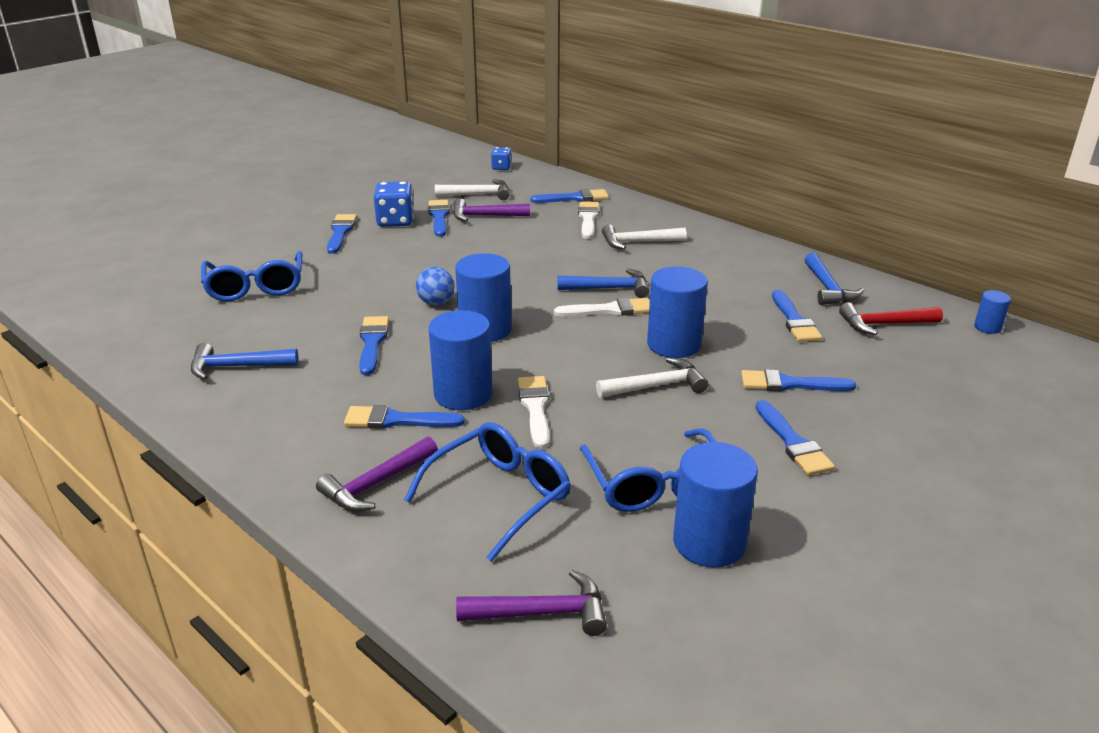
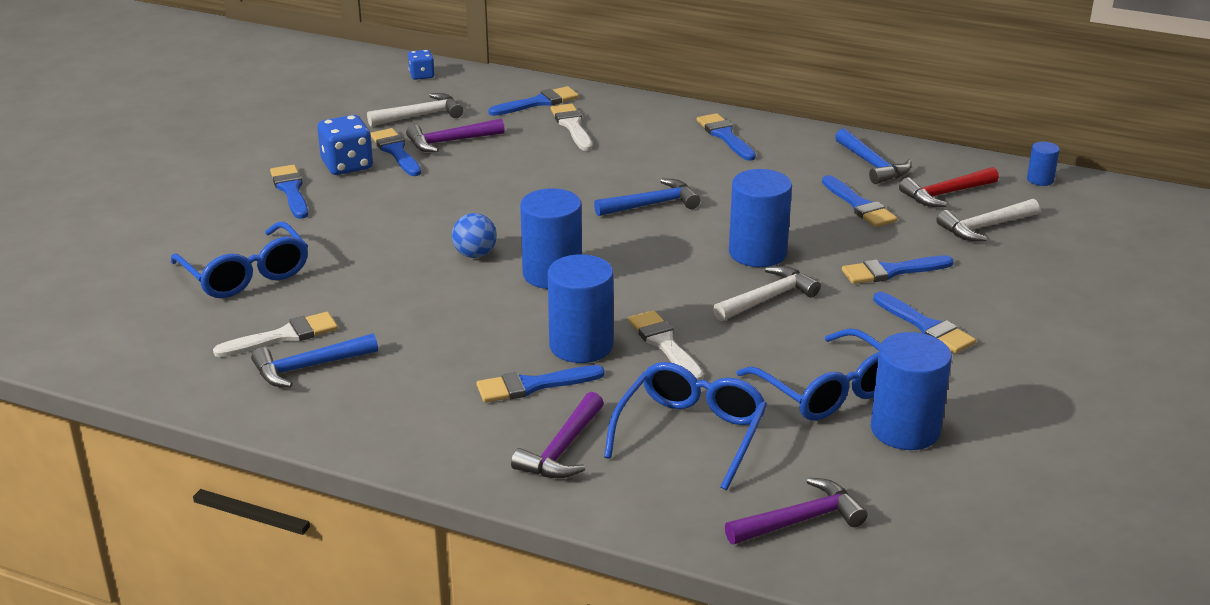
camera: 20 degrees left, 0 degrees up
blue brush [359,316,389,375] -> blue brush moved to [697,113,756,161]
white brush [554,298,650,317] -> white brush moved to [213,312,338,357]
white hammer [602,224,687,249] -> white hammer moved to [936,199,1040,241]

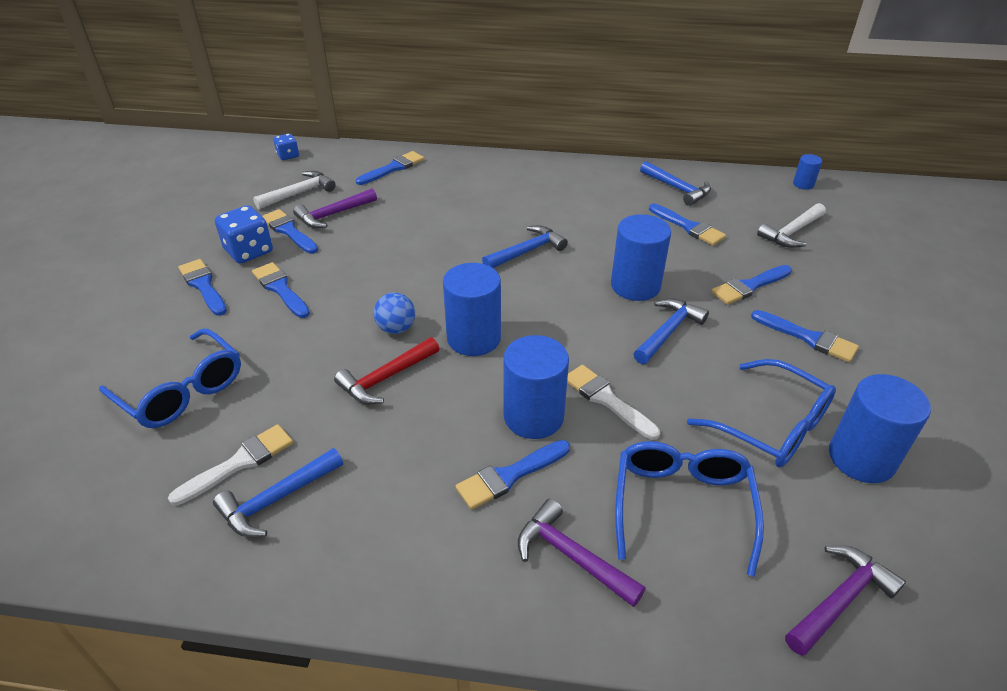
camera: 15 degrees left, 10 degrees up
purple hammer [511,392,604,478] -> purple hammer turned 120 degrees clockwise [518,499,646,607]
white brush [551,103,592,151] -> none
blue brush [697,113,756,161] -> blue brush moved to [252,262,310,318]
white hammer [713,266,821,321] -> blue hammer [633,298,709,364]
red hammer [899,167,999,207] -> red hammer moved to [334,337,439,404]

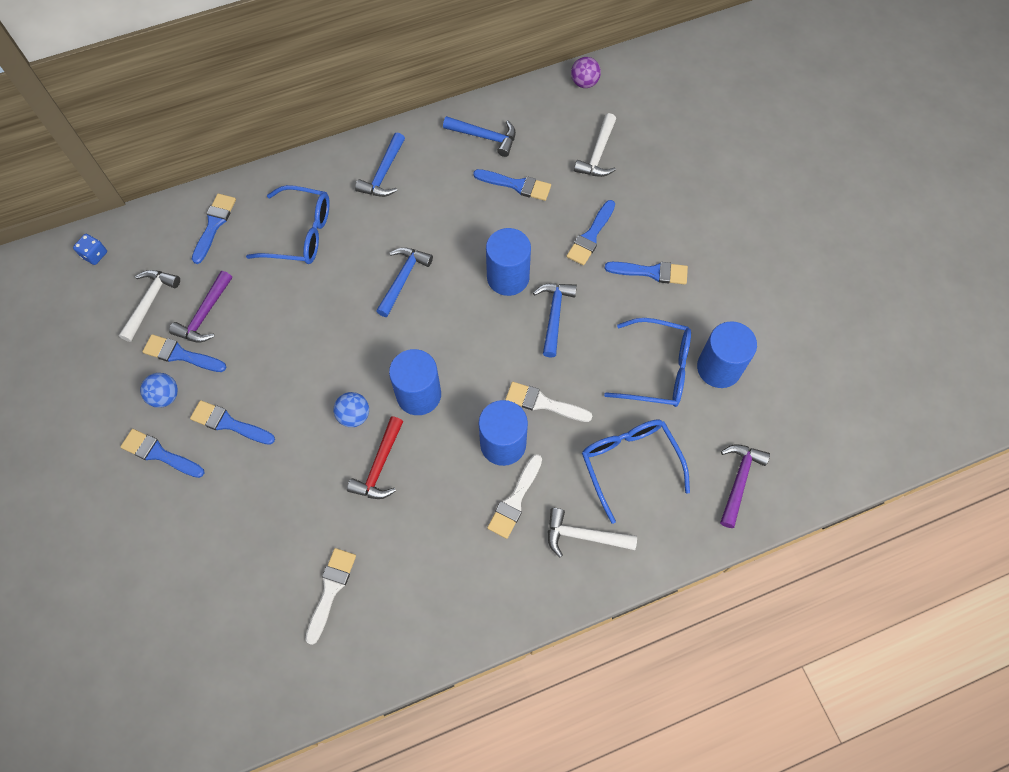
camera: 30 degrees left, 25 degrees up
blue glasses [99,328,241,428] -> blue glasses moved to [246,185,330,264]
blue hammer [213,448,343,537] -> blue hammer moved to [355,133,405,197]
blue dice [215,205,273,264] -> blue ball [140,373,178,408]
blue brush [456,440,570,510] -> white brush [487,454,542,539]
purple hammer [518,499,646,607] -> white hammer [548,508,637,558]
blue cylinder [793,154,822,190] -> purple ball [571,57,601,88]

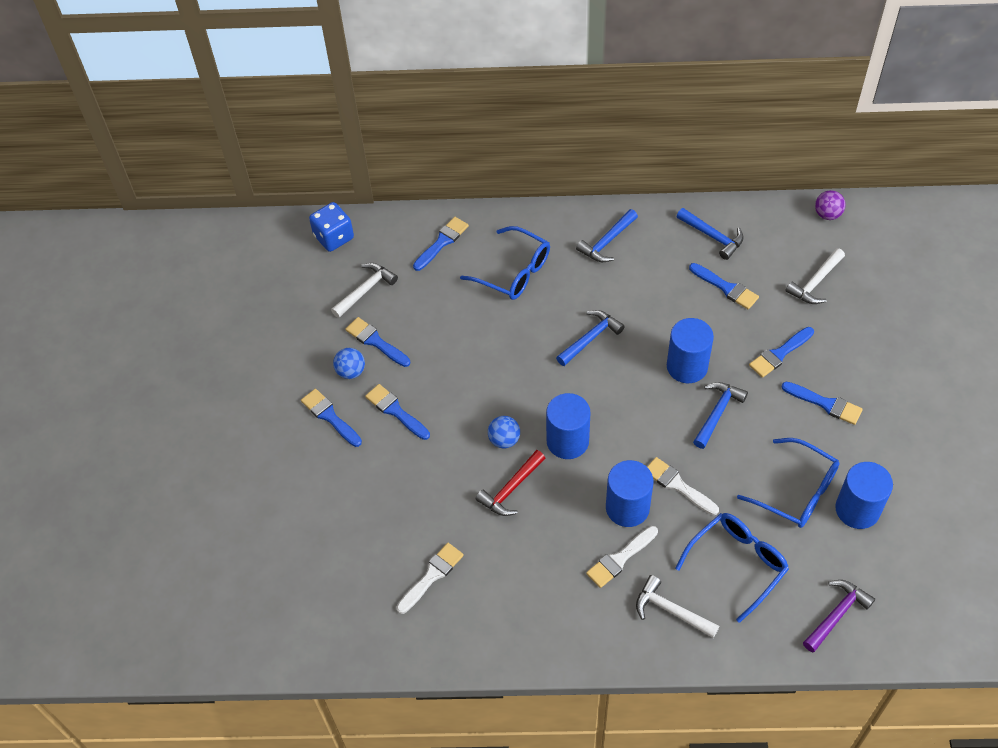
camera: 25 degrees right, 10 degrees down
blue dice [73,234,107,265] -> blue dice [309,202,354,252], size x1.72
purple hammer [169,271,232,342] -> none
blue glasses [582,419,690,524] -> blue glasses turned 45 degrees clockwise [675,513,789,623]

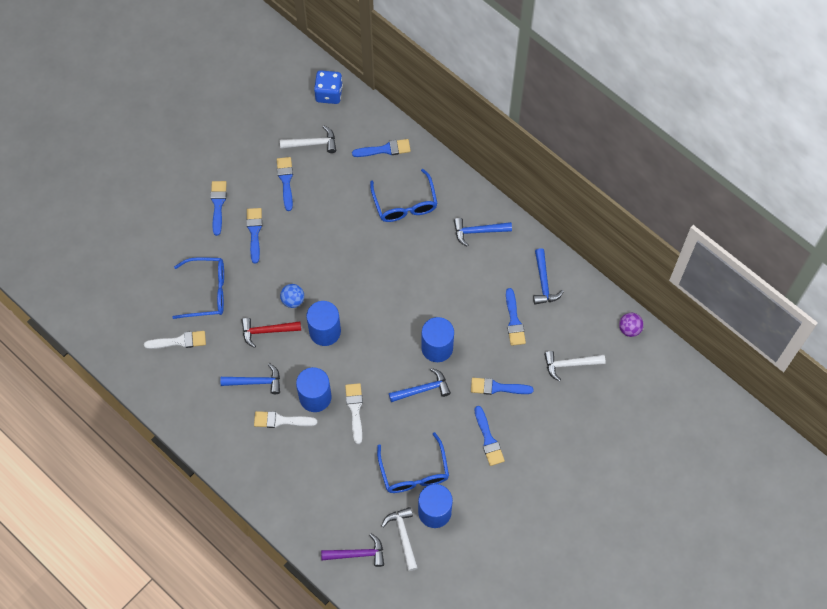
camera: 40 degrees right, 10 degrees up
blue ball [333,348,365,379] -> none
blue hammer [556,310,625,366] -> blue hammer moved to [220,363,280,394]
white hammer [636,575,719,638] -> white hammer moved to [382,507,418,571]
blue glasses [675,513,789,623] -> blue glasses moved to [172,257,224,319]

